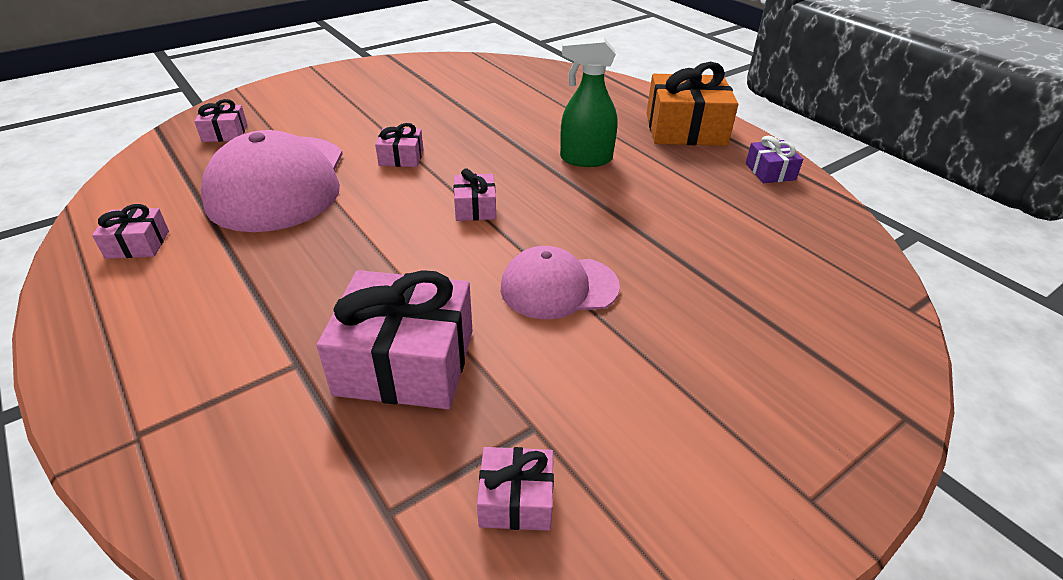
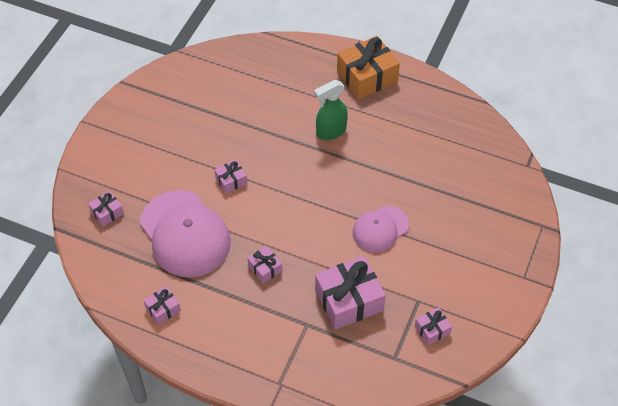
camera: 30 degrees left, 15 degrees up
pink gift [454,168,496,221] -> pink gift moved to [248,246,282,284]
purple gift [746,136,803,183] -> none

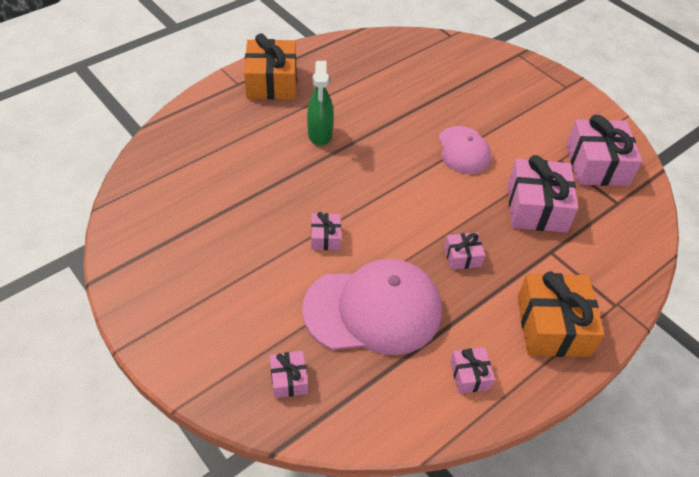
camera: 65 degrees left, 5 degrees down
pink gift [415,307,452,345] -> pink gift [566,115,642,186], size x2.02
none -> orange gift [517,272,604,357]

